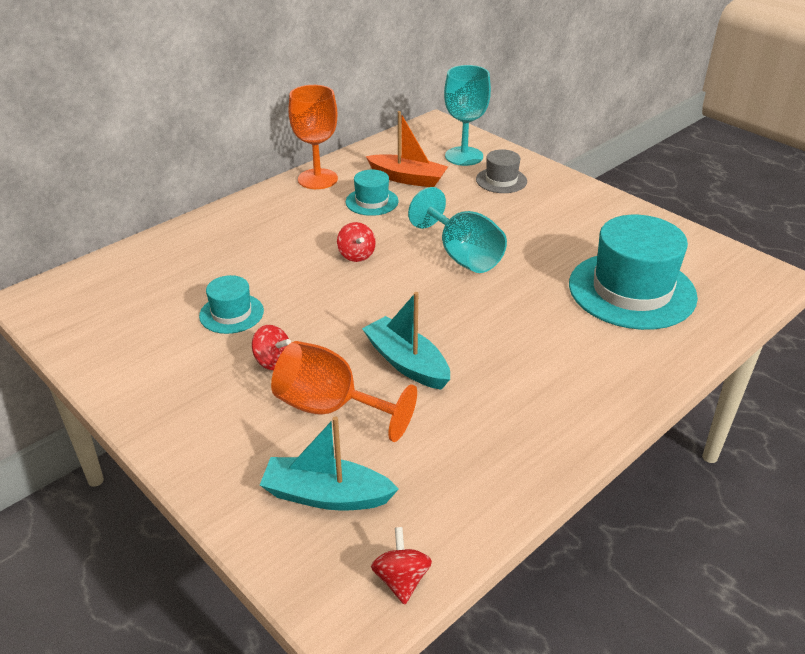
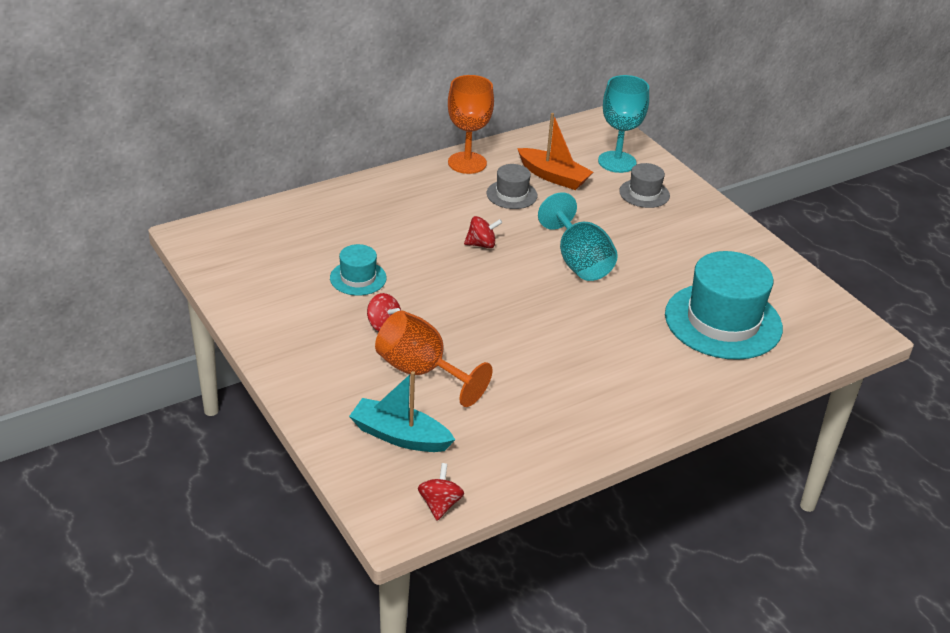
camera: 10 degrees right, 0 degrees up
red spinning top [337,222,376,262] -> red spinning top turned 90 degrees counterclockwise [464,216,502,248]
turquoise hat [345,170,398,216] -> grey hat [487,164,538,209]
turquoise boat [362,292,450,390] -> none

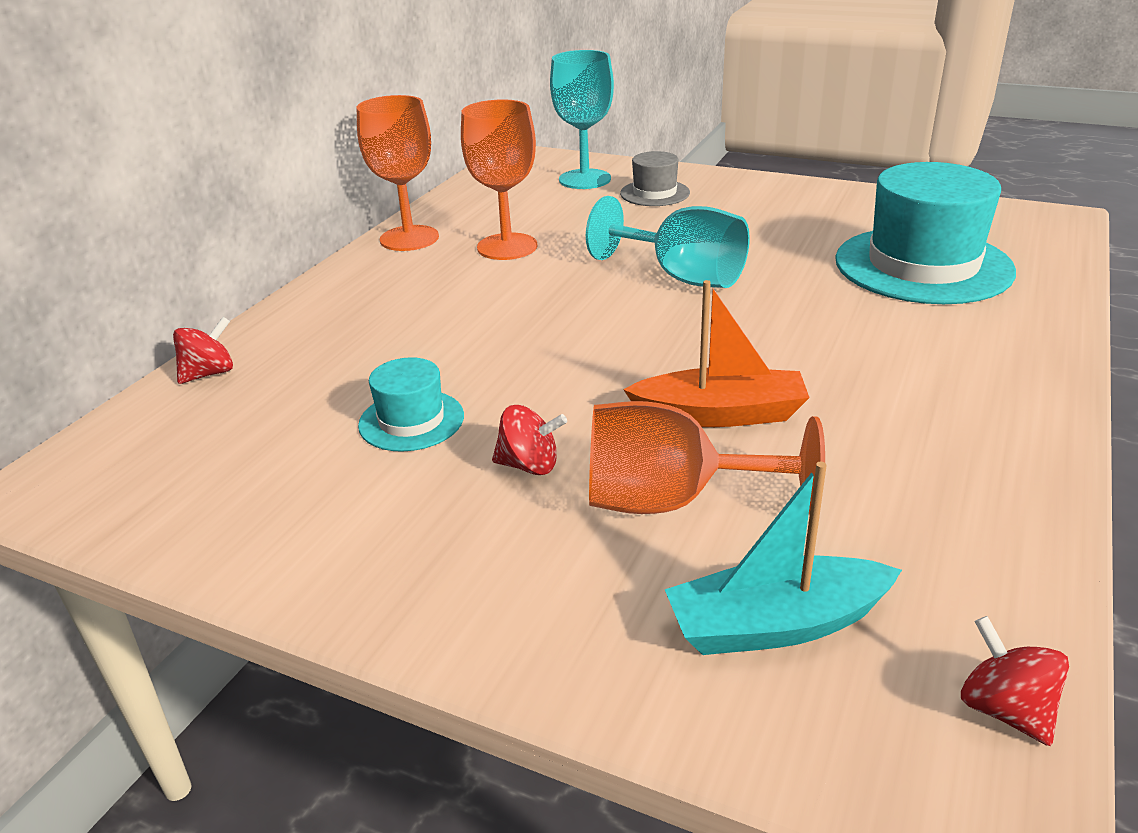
camera: 30 degrees left, 5 degrees down
red spinning top [464,216,502,248] -> red spinning top moved to [173,317,233,384]
grey hat [487,164,538,209] -> orange goblet [461,99,538,260]
orange boat [517,113,593,190] -> orange boat moved to [623,280,810,427]

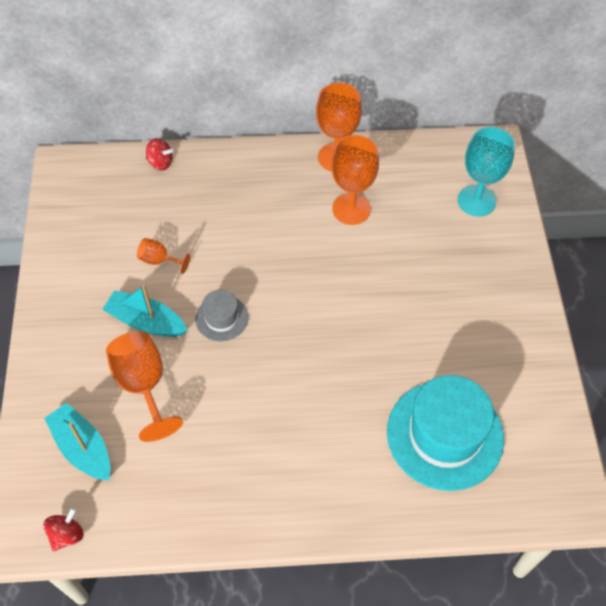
camera: 60 degrees right, 25 degrees up
turquoise hat [358,357,464,452] -> orange goblet [137,238,190,274]
red spinning top [492,405,567,475] -> turquoise boat [102,285,188,337]
turquoise goblet [586,196,750,288] -> none
grey hat [620,151,690,206] -> grey hat moved to [195,290,248,341]
orange boat [623,280,810,427] -> none

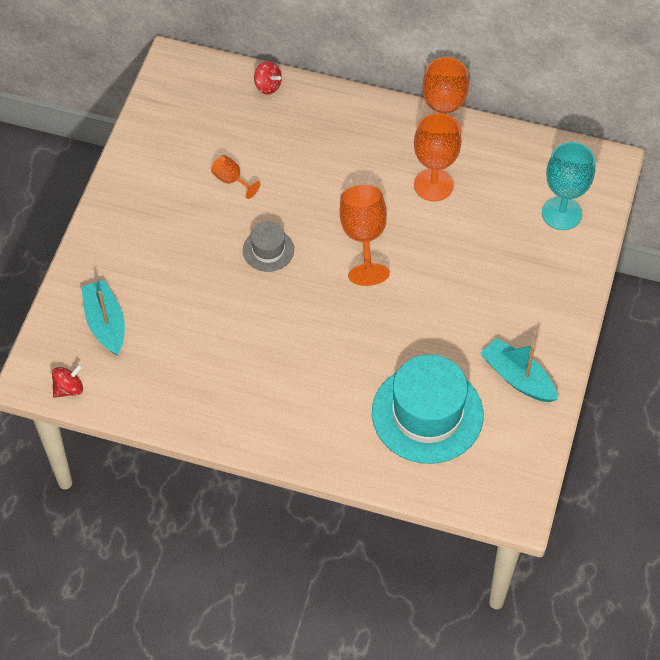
camera: 20 degrees right, 0 degrees up
turquoise boat [102,285,188,337] -> turquoise boat moved to [480,338,558,402]
orange goblet [106,331,183,442] -> orange goblet moved to [340,185,390,286]

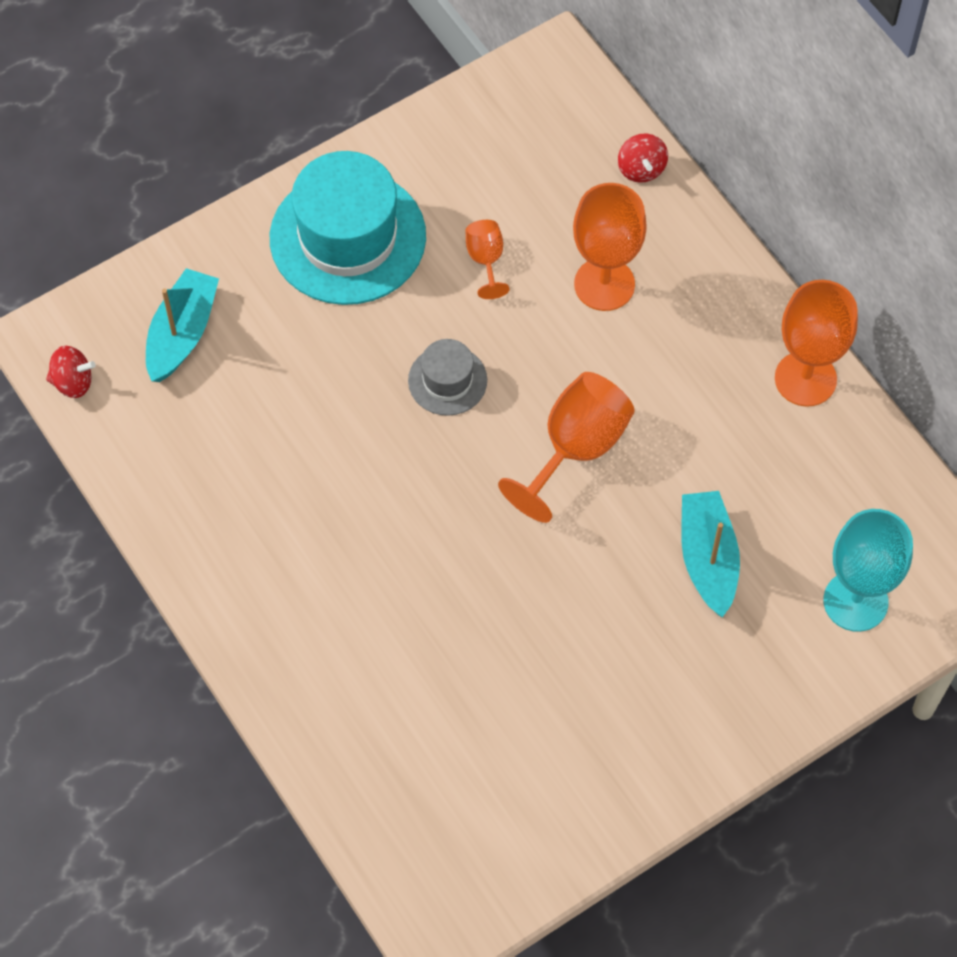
camera: 40 degrees right, 5 degrees up
turquoise hat [372,355,484,464] -> turquoise hat moved to [270,151,426,305]
orange goblet [414,113,461,201] -> orange goblet moved to [573,183,647,311]
turquoise boat [480,338,558,402] -> turquoise boat moved to [681,491,740,617]

